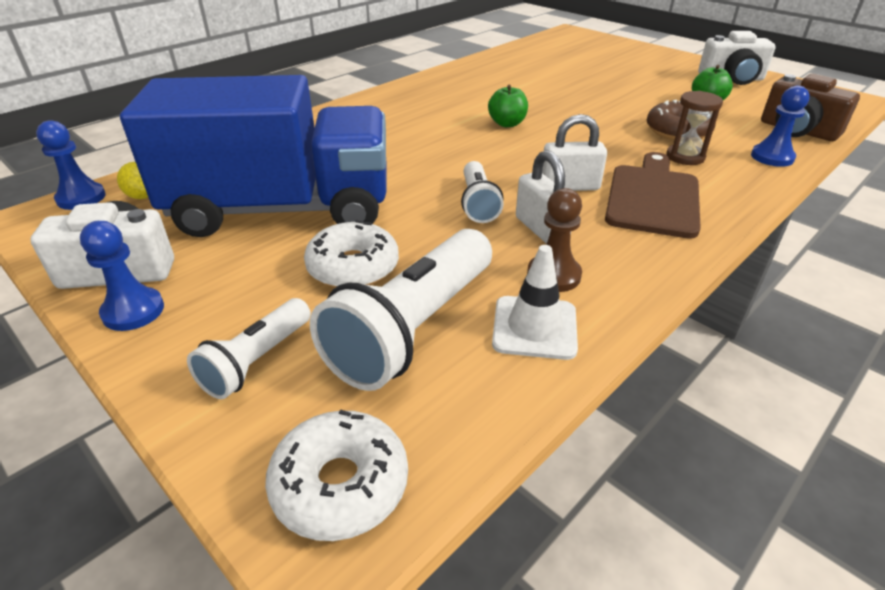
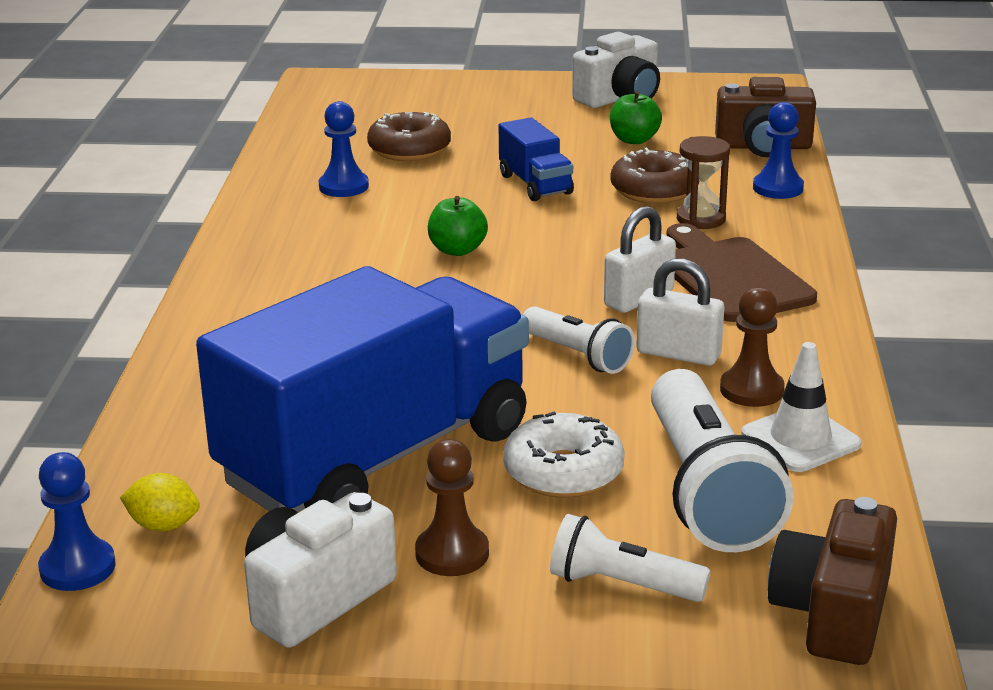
camera: 40 degrees left, 10 degrees down
blue pawn [80,221,164,331] -> blue pawn moved to [319,101,369,197]
white flashlight [187,298,311,399] -> white flashlight turned 120 degrees clockwise [550,514,710,602]
white donut [265,409,408,541] -> brown camera [768,497,897,665]
none -> brown donut [367,112,451,161]
none -> brown pawn [415,439,489,576]
none -> blue truck [499,117,574,201]

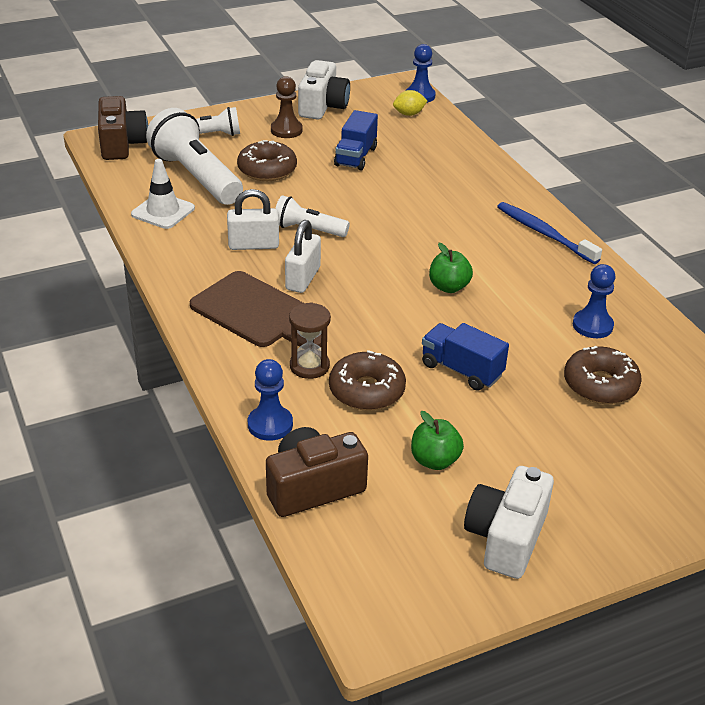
camera: 150 degrees right, 10 degrees up
blue truck [196,266,529,512] -> blue truck [334,110,378,170], size x0.41
white donut [503,412,624,498] -> brown donut [237,140,297,181]
brown pawn [720,287,785,407] -> none
none -> blue toothbrush [497,202,602,264]

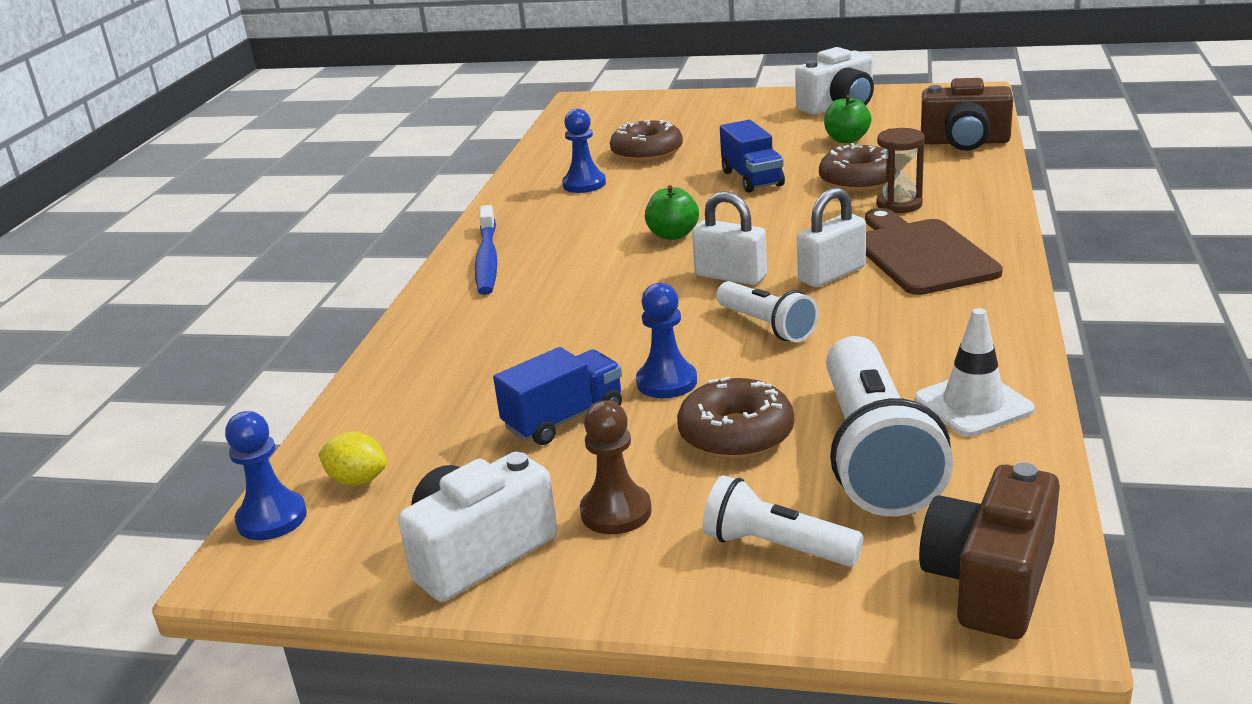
camera: 140 degrees left, 10 degrees down
white padlock [227,189,279,250] -> white padlock moved to [692,191,767,285]
blue pawn [248,359,293,441] -> blue pawn moved to [636,283,697,398]

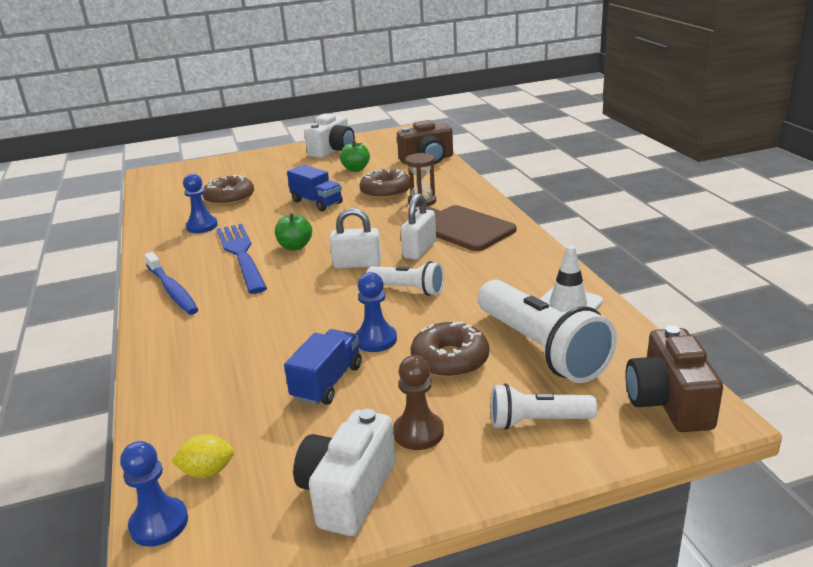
camera: 30 degrees left, 0 degrees up
none -> blue fork [217,224,267,294]

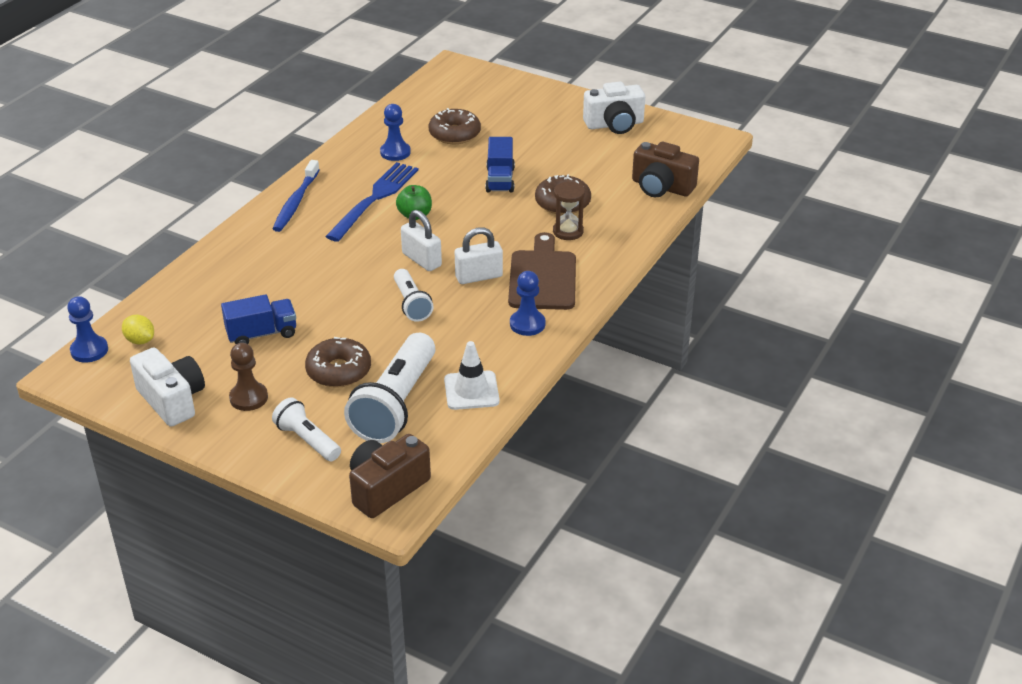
camera: 45 degrees right, 10 degrees up
white camera [293,409,396,536] -> white camera turned 75 degrees clockwise [130,348,205,427]
green apple [340,141,370,172] -> none
blue pawn [355,272,397,352] -> blue pawn moved to [510,271,545,336]

